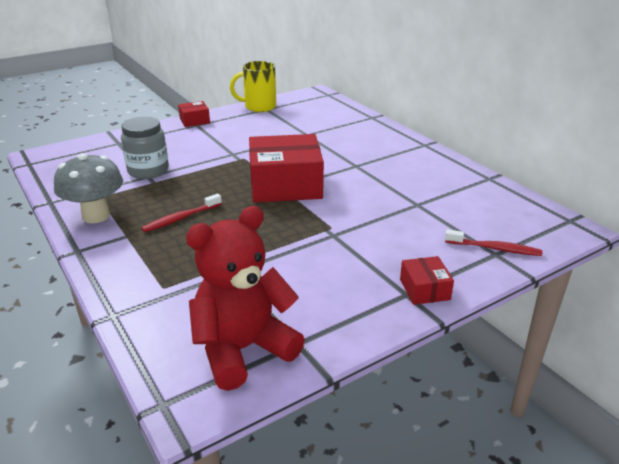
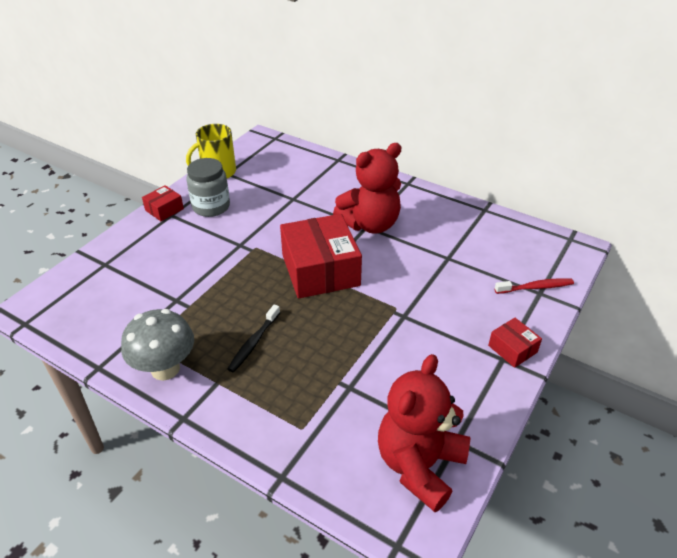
camera: 25 degrees left, 10 degrees up
grey jar [121,117,169,179] -> grey jar moved to [186,158,230,217]
red toothbrush [141,194,222,232] -> black toothbrush [227,304,280,373]
red box [249,134,324,203] -> red box turned 75 degrees counterclockwise [280,214,362,298]
none -> red teddy bear [333,143,401,234]

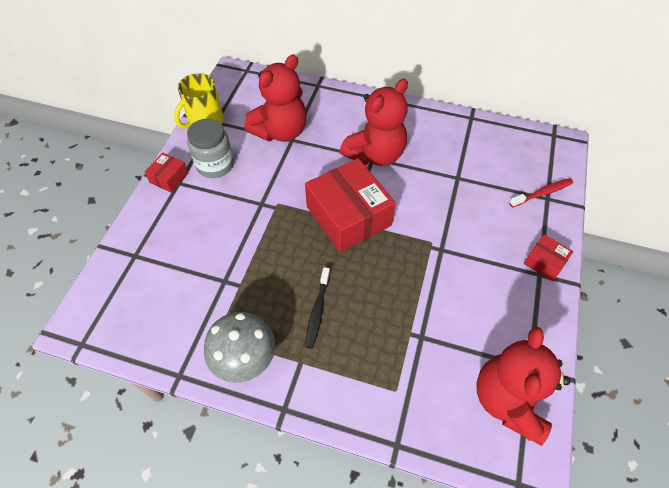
camera: 15 degrees left, 15 degrees up
none -> red teddy bear [244,54,307,142]

